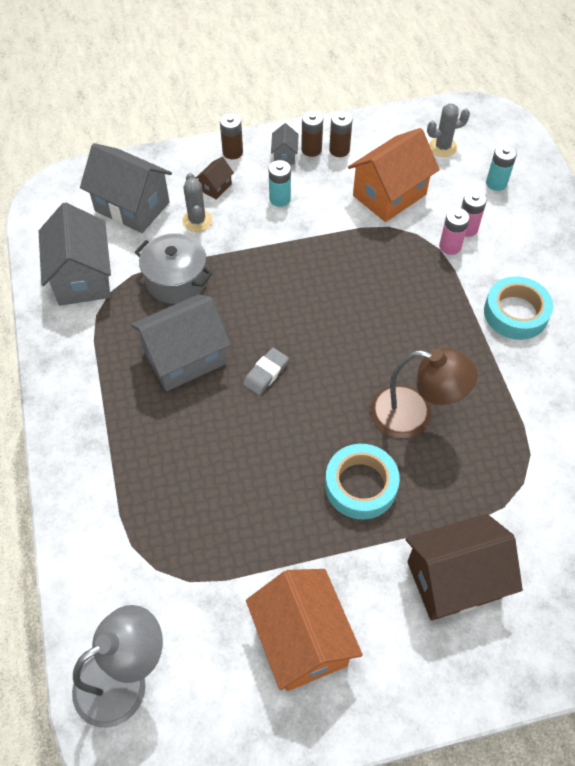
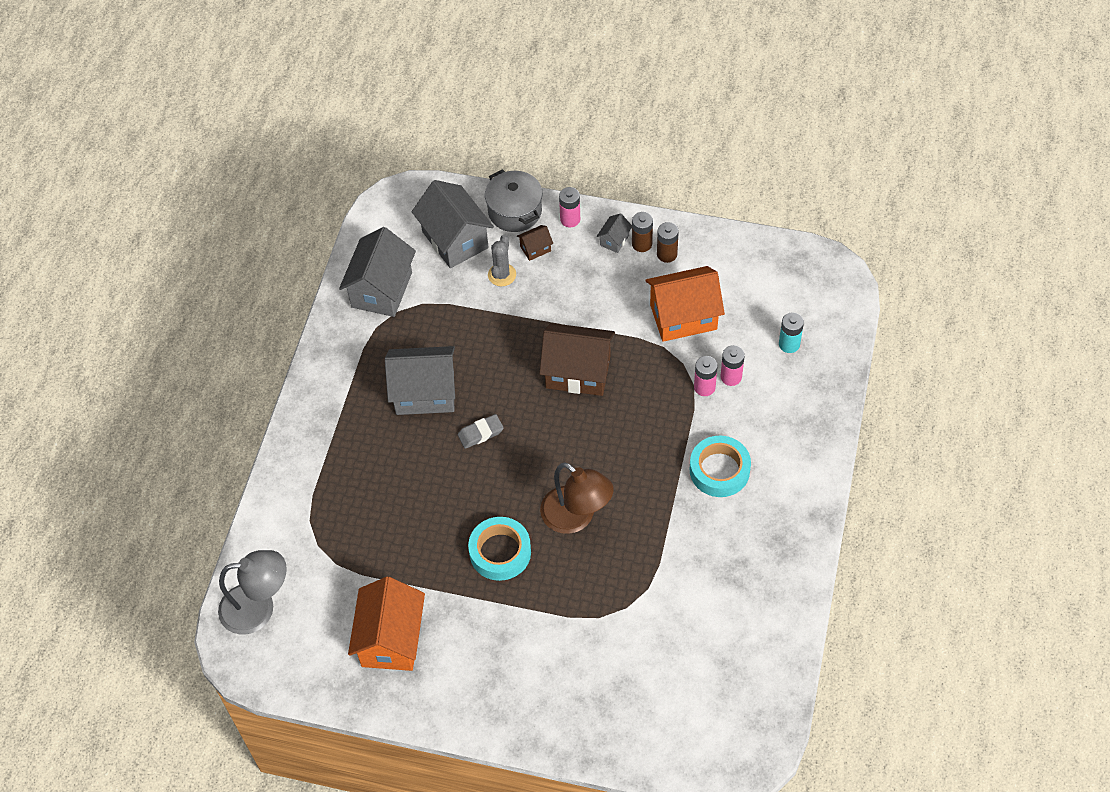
camera: 30 degrees right, 0 degrees up
grey pot [135,233,213,304] -> grey pot moved to [485,169,543,232]
brown battery [220,113,243,159] -> pink battery [559,187,580,227]
turquoise battery [269,160,291,207] -> none
brown house [405,514,523,621] -> brown house moved to [539,323,615,396]
grey cactus [427,103,470,157] -> none

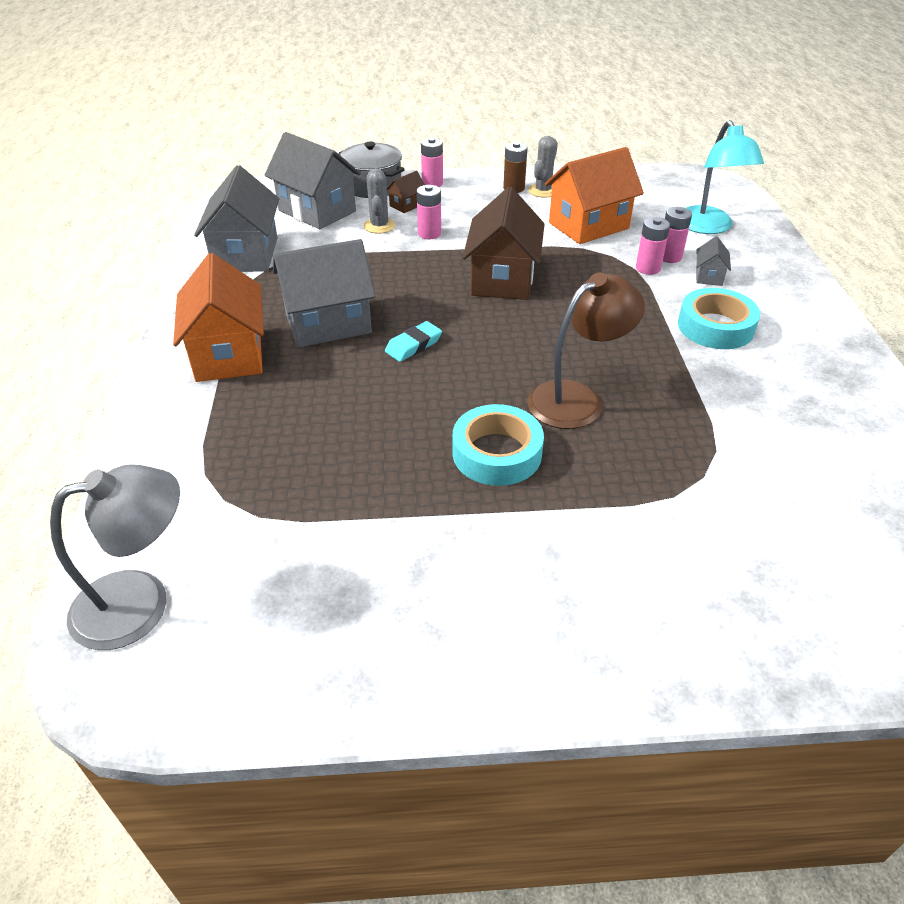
camera: 20 degrees left, 15 degrees down
orange house [348,577,425,671] -> orange house moved to [173,253,264,382]
grey eraser [458,414,504,449] -> turquoise eraser [385,321,442,362]
brown house [539,323,615,396] -> brown house turned 75 degrees counterclockwise [463,187,544,300]
brown lamp [540,462,614,534] -> brown lamp turned 60 degrees counterclockwise [527,272,645,429]
grey house [597,213,632,253] -> grey house moved to [696,236,731,286]
brown battery [657,222,679,263] -> grey cactus [528,136,558,198]
turquoise battery [779,312,804,353] -> turquoise lamp [686,120,764,234]
none -> pink battery [417,185,441,239]

